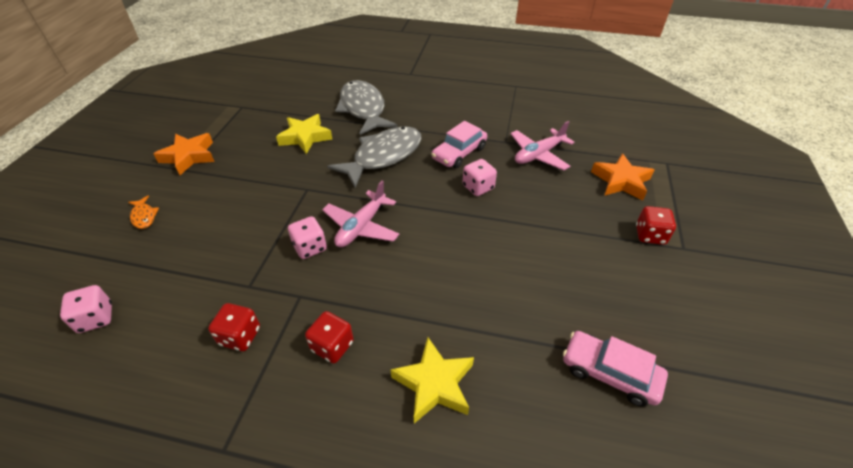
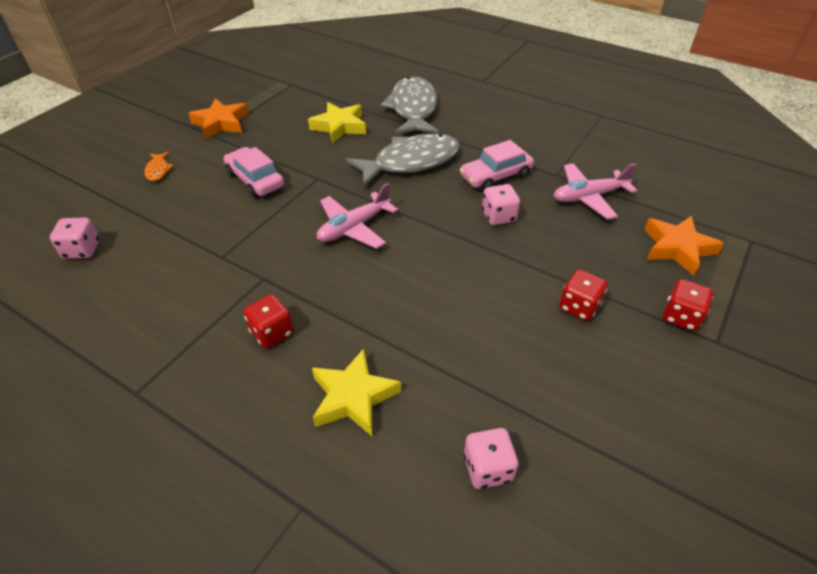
camera: 20 degrees right, 0 degrees up
red dice [208,303,260,351] -> red dice moved to [559,269,608,321]
pink dice [288,216,327,259] -> pink dice moved to [464,428,519,489]
pink car [563,331,668,407] -> pink car moved to [224,147,284,197]

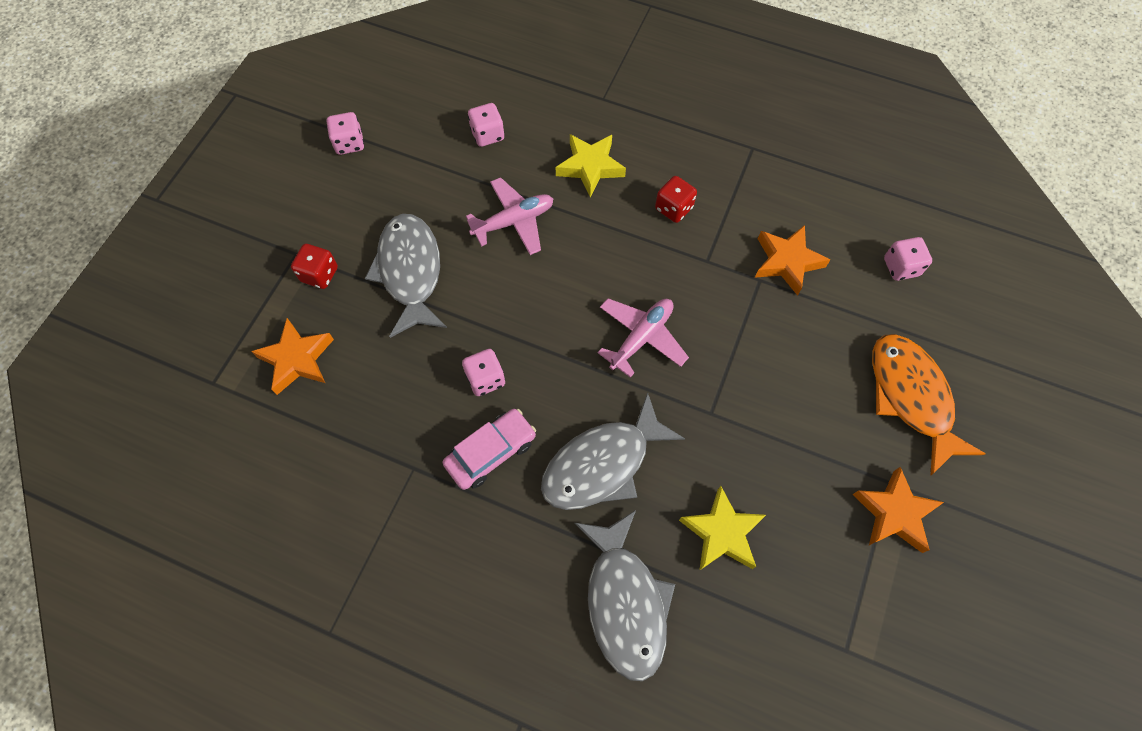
camera: 170 degrees right, 20 degrees up
orange fish [145,152,174,181] -> orange fish [872,334,985,475], size x2.39
pink car [224,147,284,197] -> none
pink plane [554,163,637,220] -> pink plane moved to [466,177,553,255]
red dice [559,269,608,321] -> grey fish [365,214,447,338]
none -> pink dice [327,112,364,155]
none -> orange star [755,225,830,296]

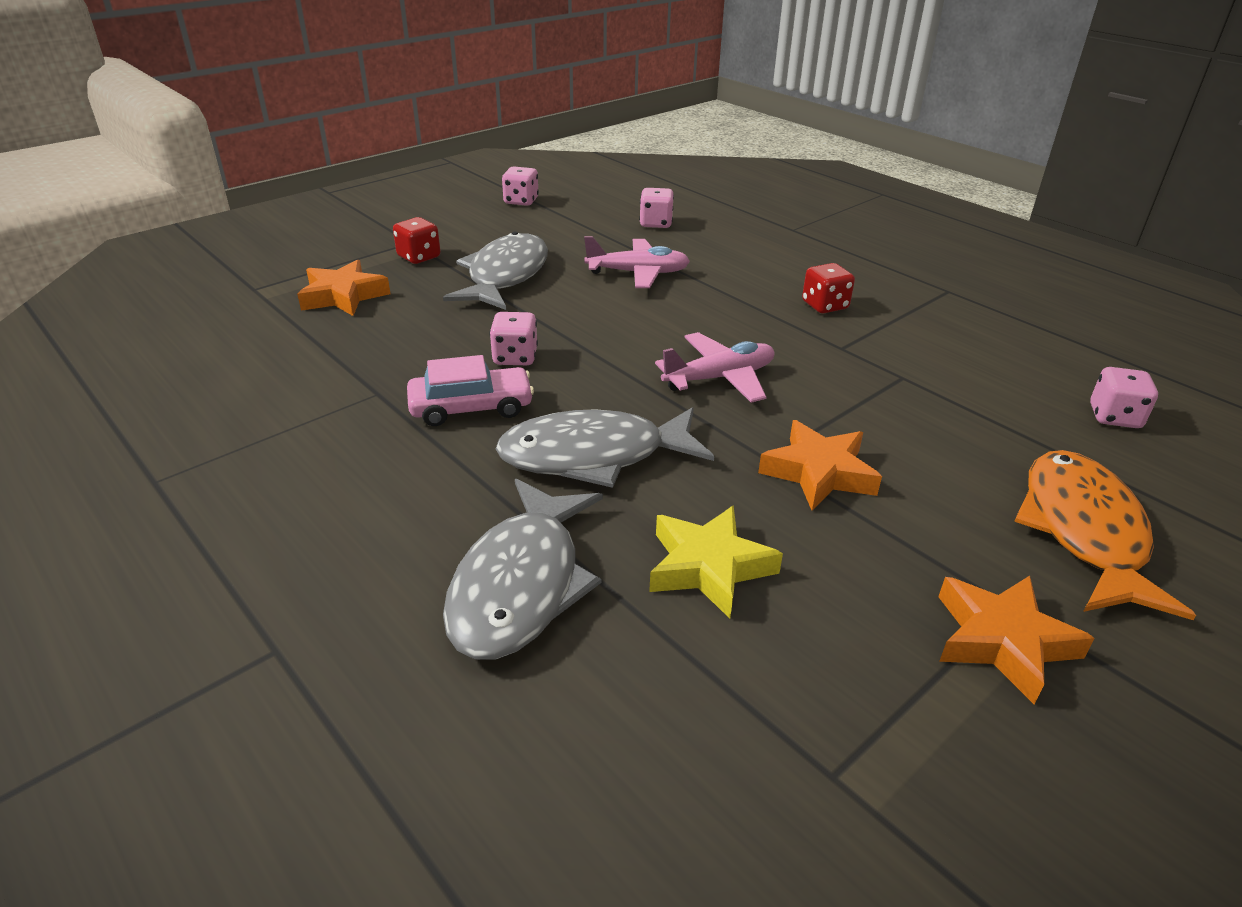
camera: 25 degrees right, 30 degrees down
yellow star [556,134,626,197] -> none
orange star [755,225,830,296] -> orange star moved to [758,420,882,511]

